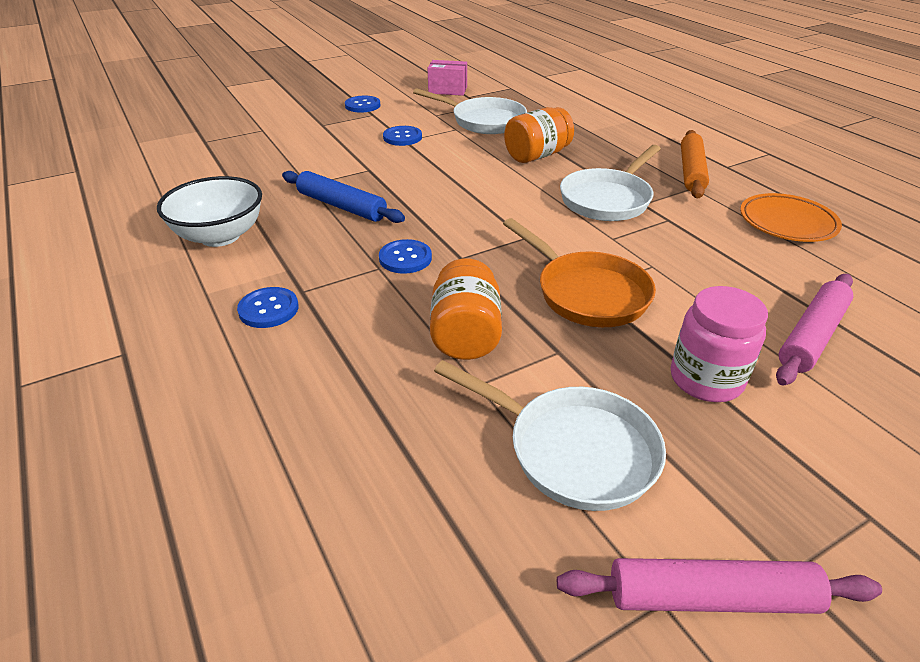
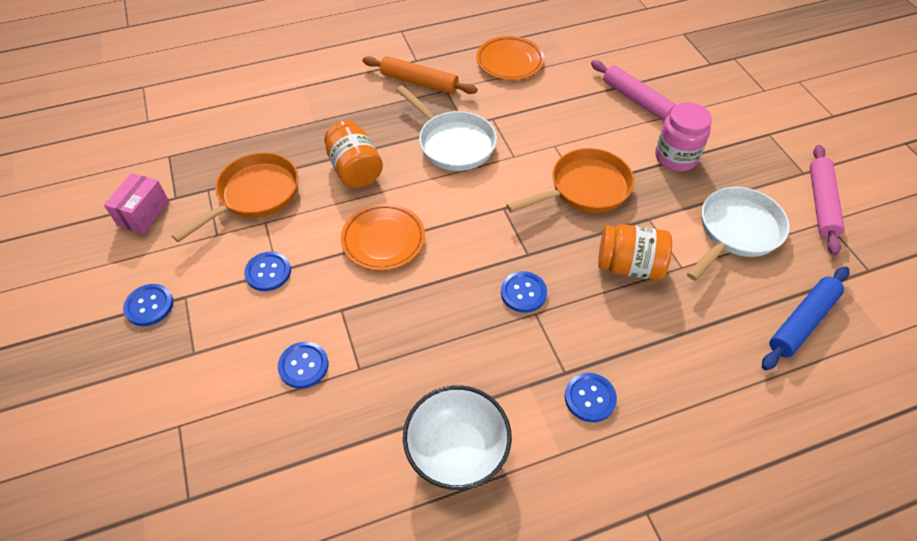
camera: 80 degrees left, 15 degrees up
blue rolling pin [282,171,405,223] -> blue rolling pin moved to [762,267,849,370]
white pan [413,88,527,134] -> orange pan [172,152,299,242]
none -> blue button [278,342,328,389]
none -> orange plate [341,203,425,270]

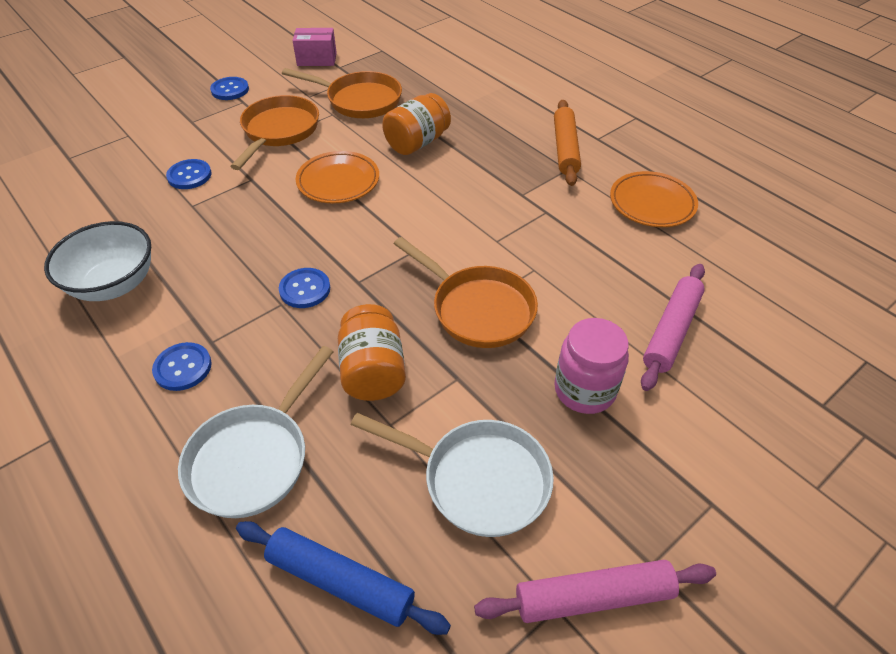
camera: 70 degrees right, 5 degrees down
blue button [244,251,291,291] -> orange pan [230,95,319,170]
white pan [396,85,497,171] -> white pan moved to [178,346,333,518]

